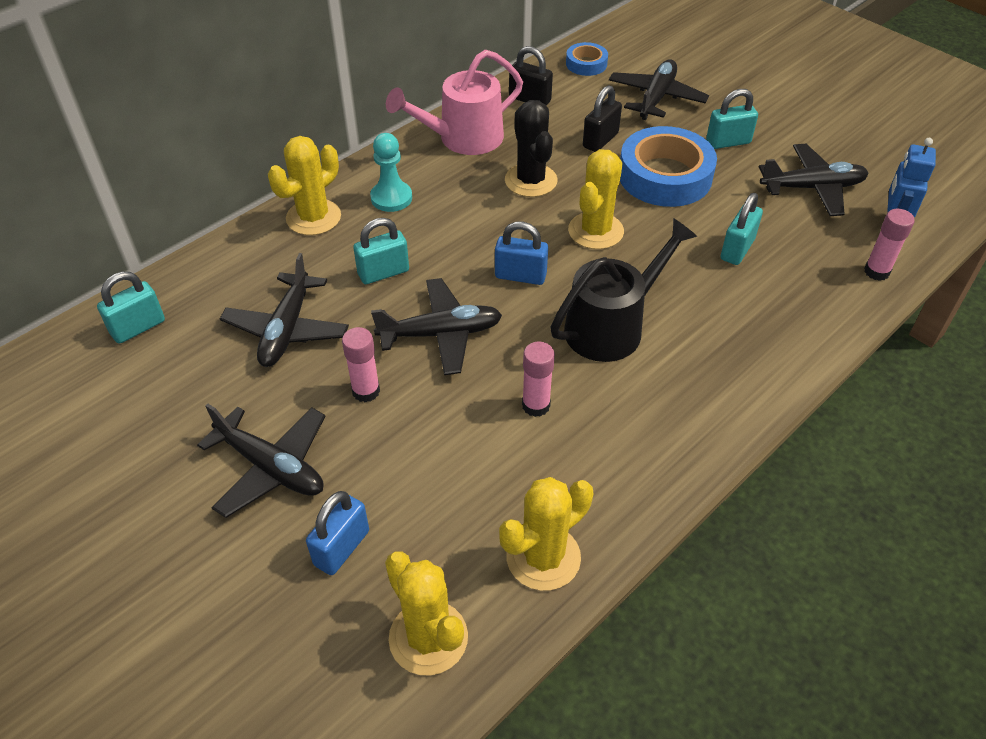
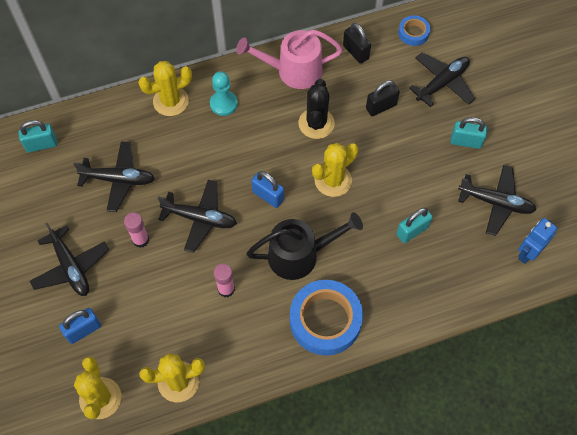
camera: 25 degrees right, 15 degrees up
black plane [220,253,349,367] -> black plane turned 120 degrees counterclockwise [73,141,155,212]
turquoise padlock [353,218,409,284] -> none
blue tape [620,126,717,207] -> blue tape moved to [290,280,363,356]
pink glue stick [864,209,915,281] -> none

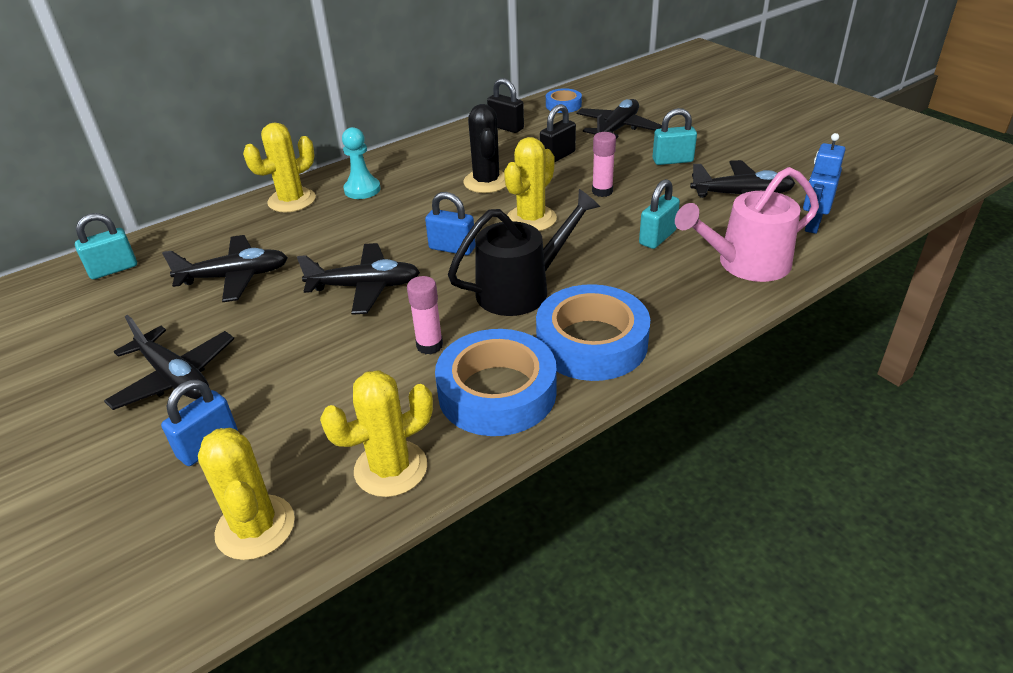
camera: 15 degrees left, 25 degrees down
pink glue stick [124,212,149,248] -> pink glue stick moved to [592,132,616,197]
pink watering can [236,29,343,89] -> pink watering can moved to [675,167,819,282]
none -> blue tape [435,329,557,436]

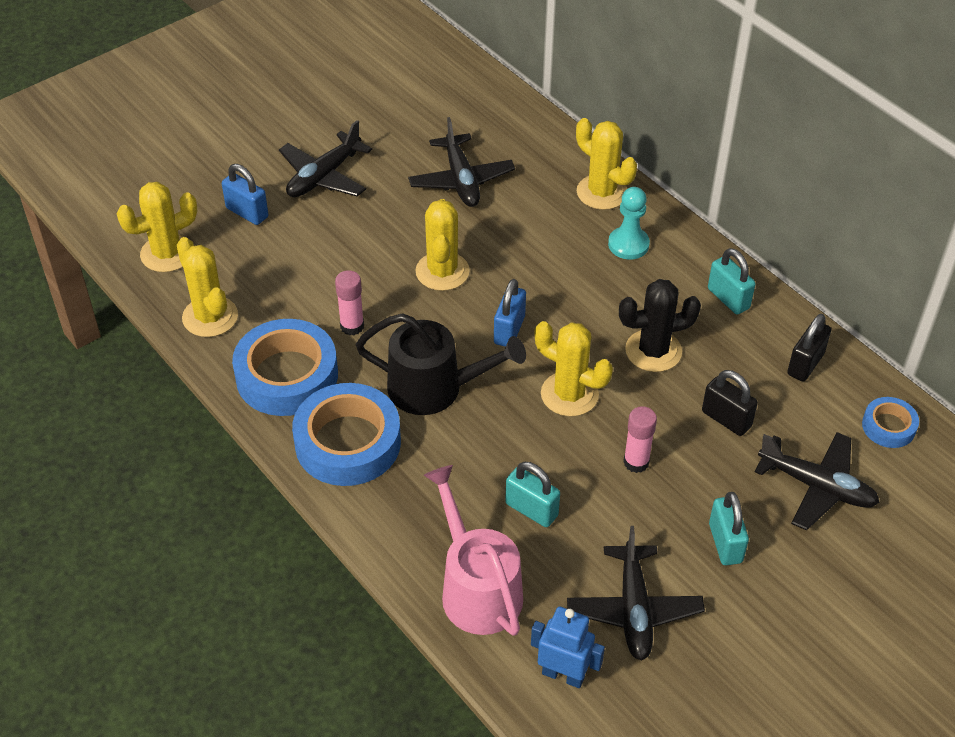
camera: 85 degrees right, 10 degrees up
turquoise padlock [75,213,137,279] -> turquoise padlock moved to [708,248,756,315]
black plane [297,243,420,315] -> yellow cactus [415,199,470,291]
black watering can [448,189,600,316] -> black watering can turned 45 degrees counterclockwise [356,313,526,415]

